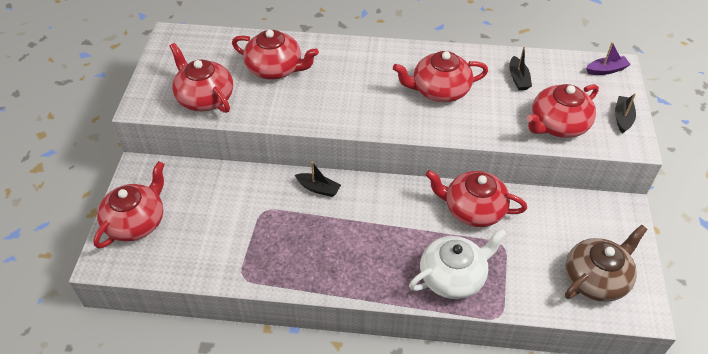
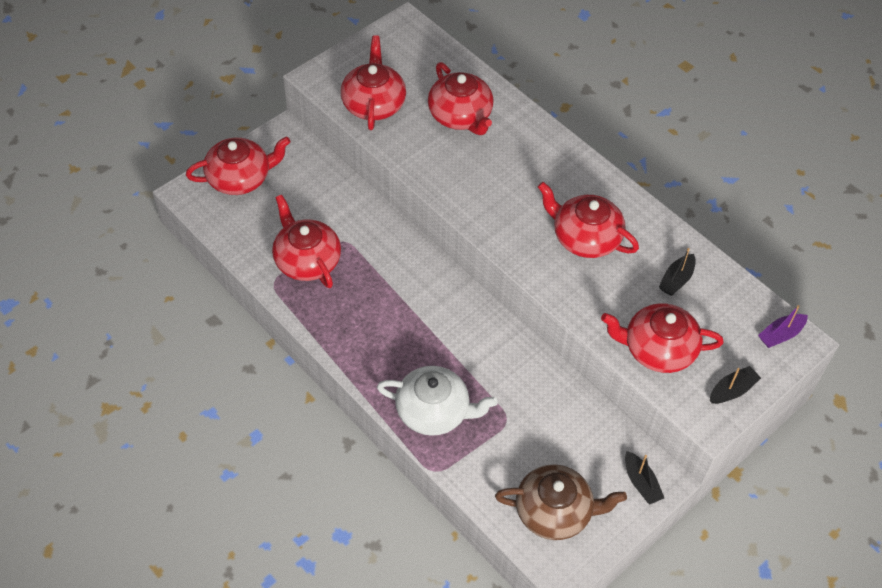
camera: 40 degrees right, 5 degrees up
black boat [295,161,341,197] -> black boat moved to [625,451,664,504]
red teapot [425,170,527,227] -> red teapot moved to [272,195,341,288]
purple boat [586,42,631,75] -> purple boat turned 120 degrees clockwise [758,305,808,348]

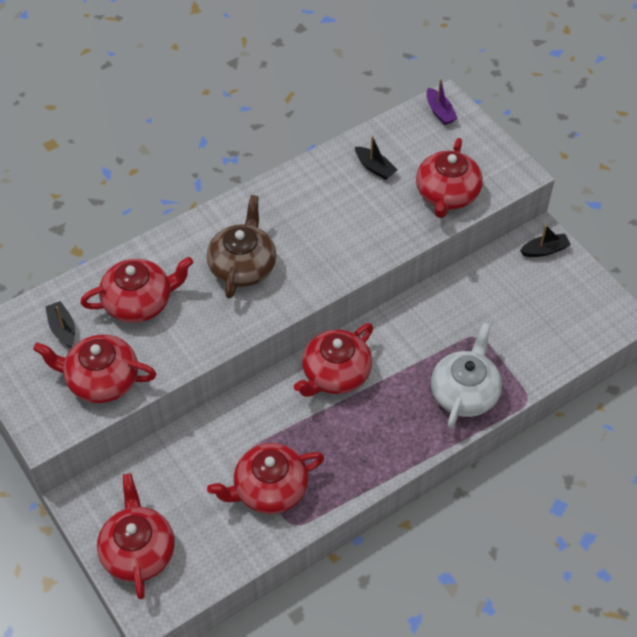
camera: 80 degrees left, 0 degrees up
brown teapot [495,465,627,540] -> brown teapot moved to [207,195,276,299]
red teapot [538,182,639,258] -> red teapot moved to [294,323,373,397]
black boat [710,366,761,404] -> black boat moved to [45,301,75,348]

